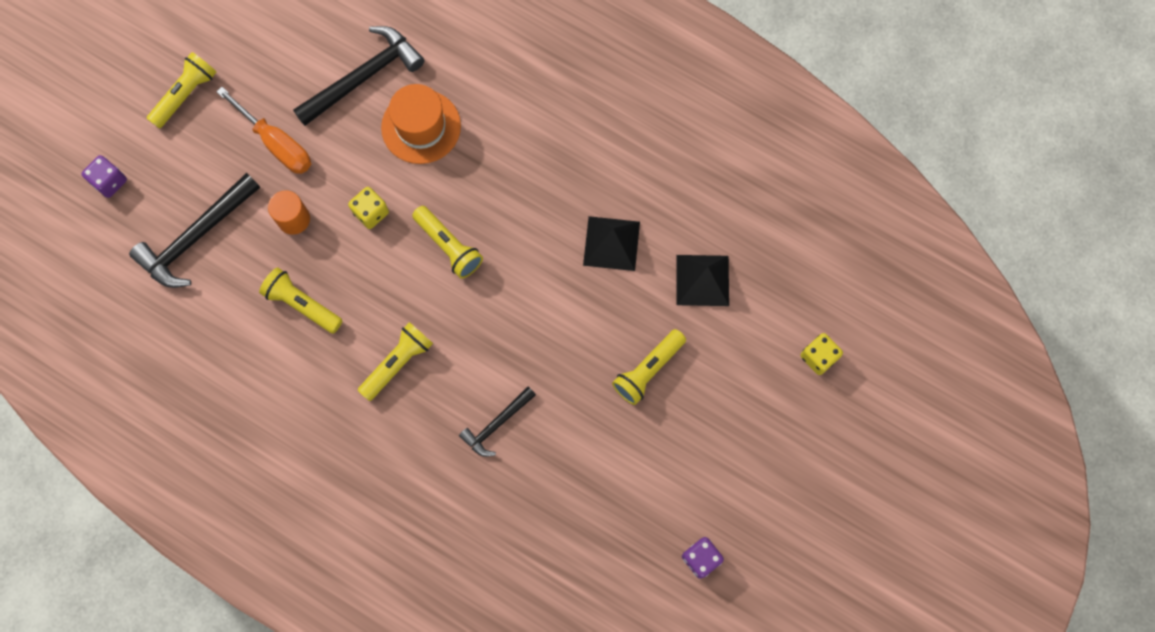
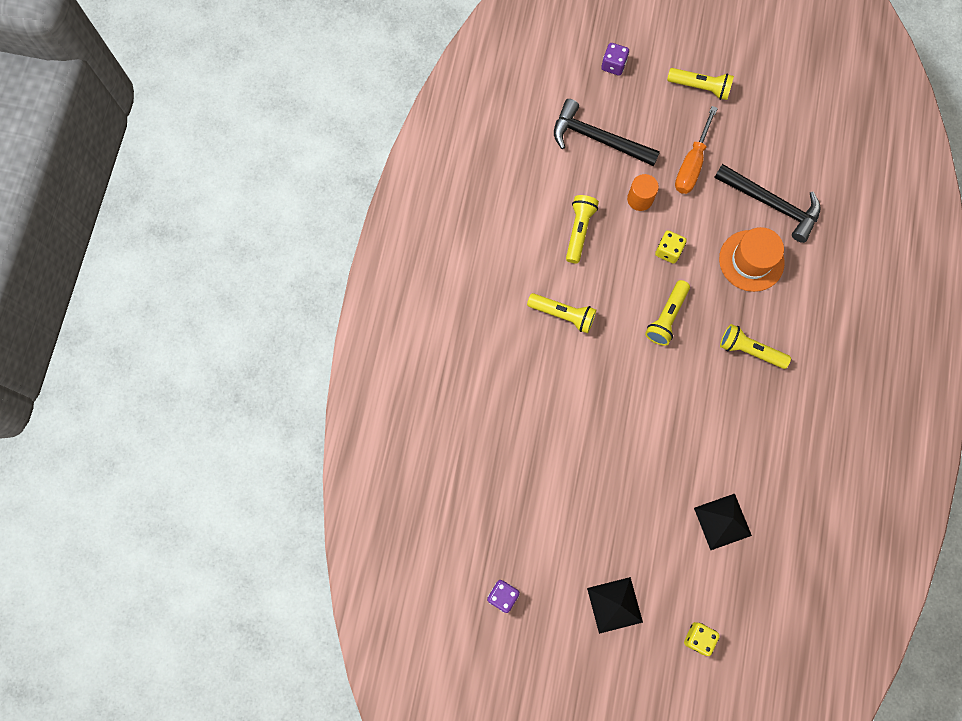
camera: 70 degrees right, 0 degrees up
black hammer [459,387,536,457] -> none
black pyramid [583,216,640,271] -> black pyramid moved to [587,577,643,634]
yellow flashlight [612,329,686,405] -> yellow flashlight moved to [720,324,791,369]

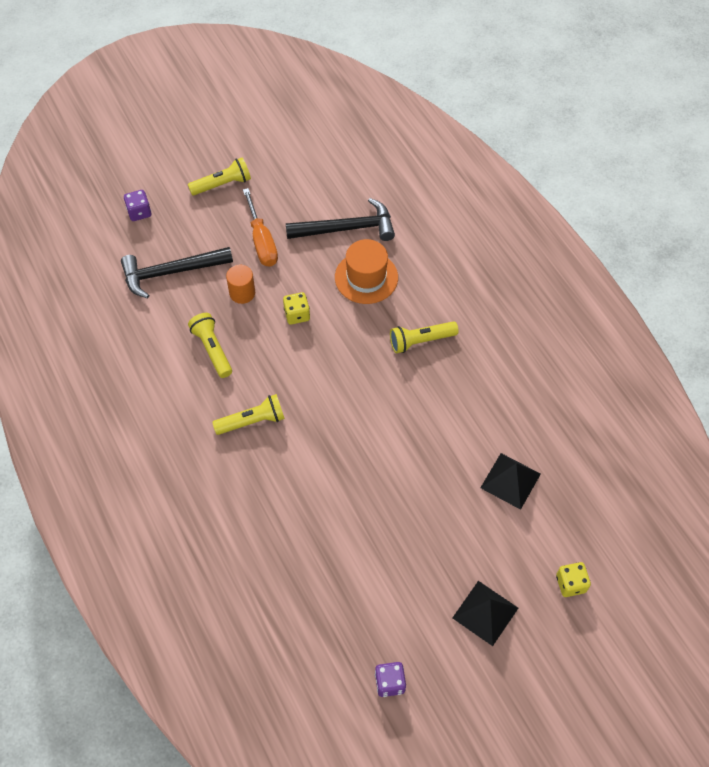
camera: 40 degrees left, 15 degrees down
yellow flashlight [645,280,690,346] -> none

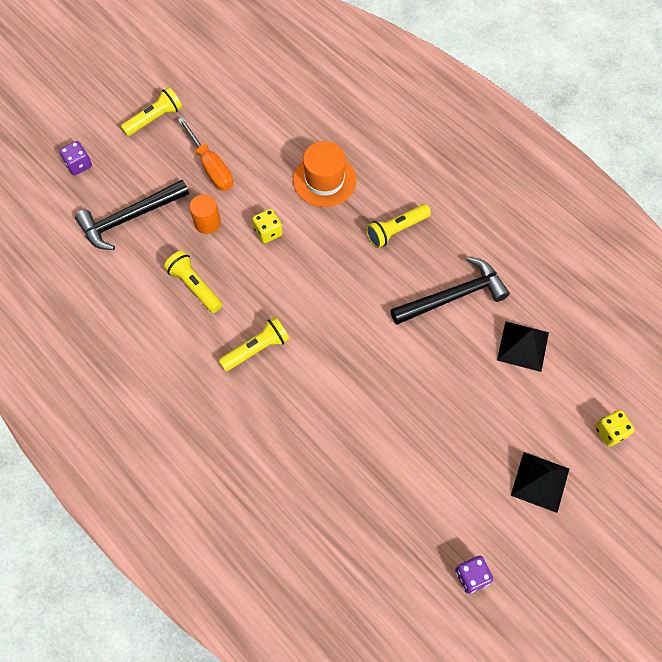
camera: 15 degrees left, 5 degrees up
black hammer [286,198,395,241] -> black hammer moved to [390,257,510,325]

